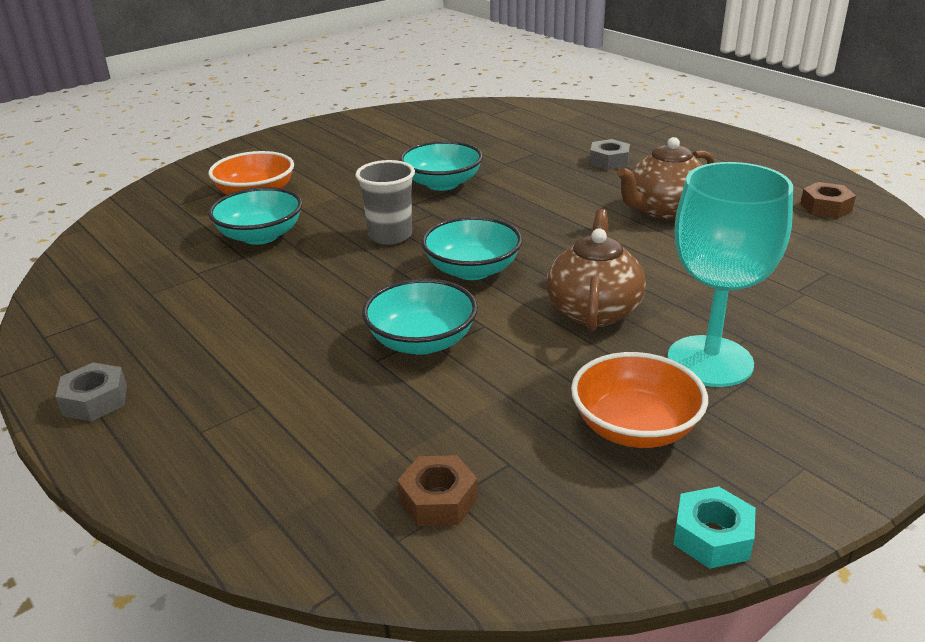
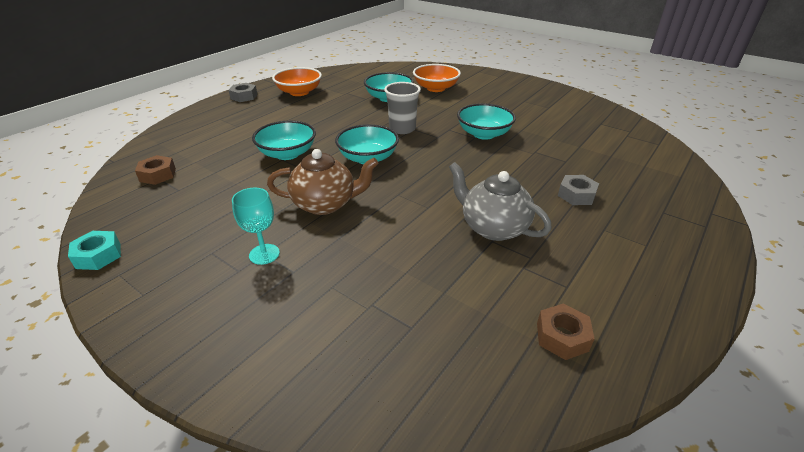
camera: 75 degrees right, 5 degrees up
orange bowl [571,352,708,448] -> orange bowl moved to [272,67,322,96]
brown teapot [617,137,715,220] -> grey teapot [449,162,552,241]
turquoise goblet [667,162,793,387] -> turquoise goblet [232,188,280,265], size x0.51

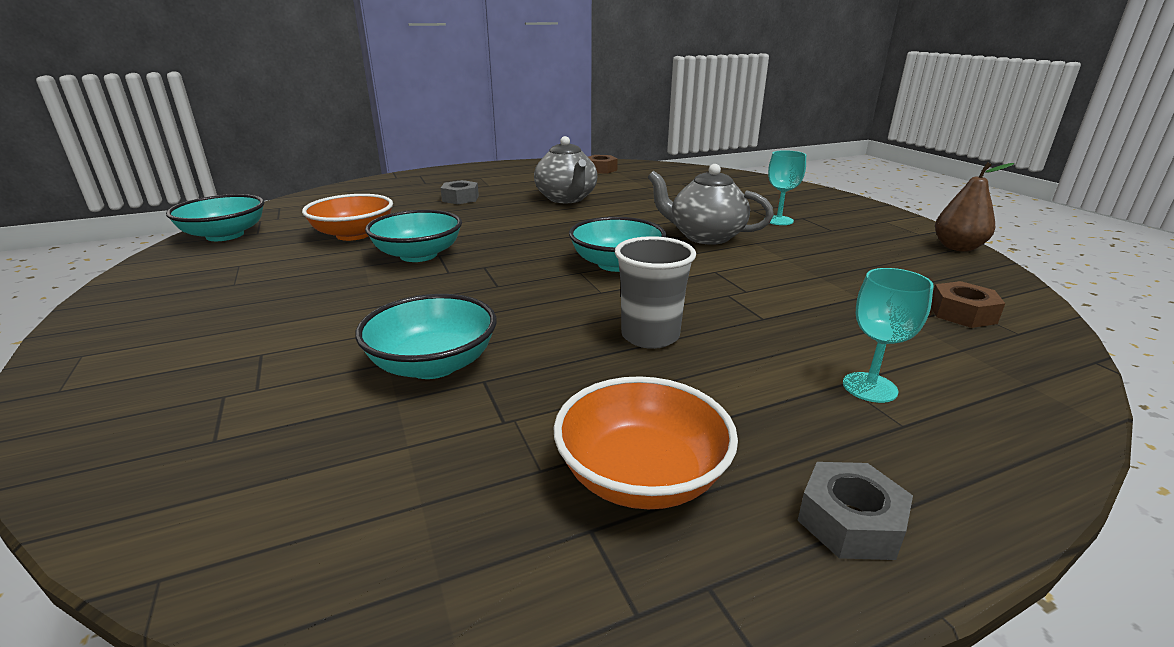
camera: 150 degrees left, 10 degrees down
turquoise nut [68,231,121,270] -> brown pear [935,162,1014,252]
turquoise bowl [252,121,316,160] -> turquoise bowl moved to [166,194,264,241]
brown teapot [267,149,378,215] -> grey teapot [648,164,774,245]
grey cup [384,82,421,134] -> grey cup moved to [615,236,696,349]
orange bowl [413,64,461,92] -> orange bowl moved to [302,194,393,241]
none -> turquoise goblet [843,268,934,403]

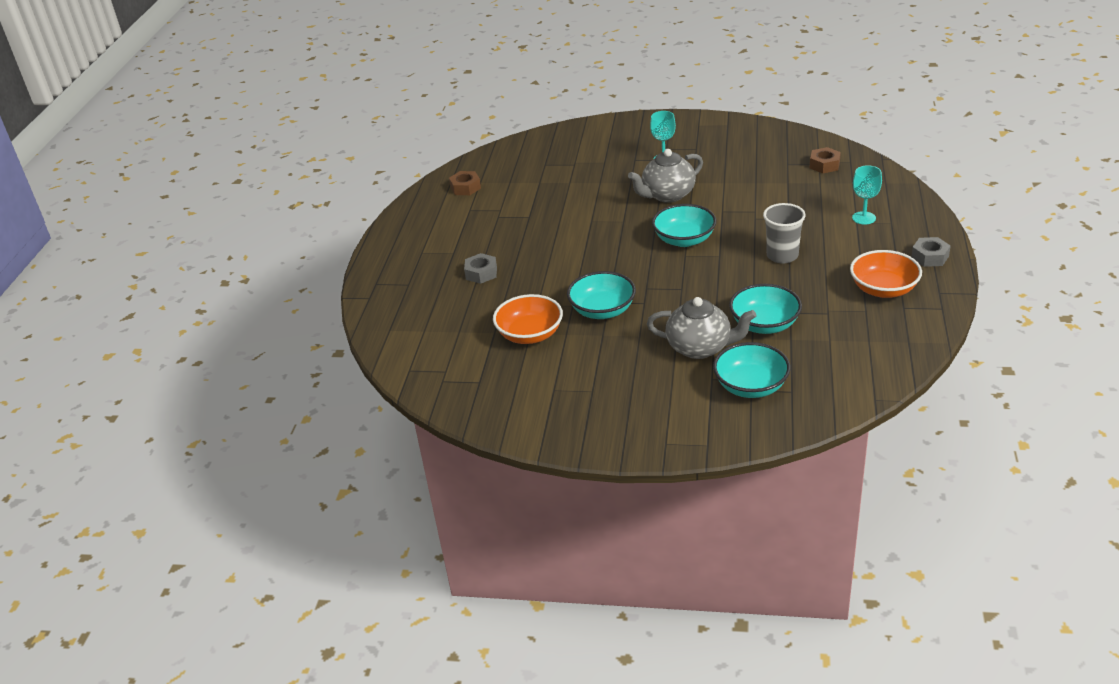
camera: 55 degrees left, 10 degrees up
turquoise bowl [166,194,264,241] -> turquoise bowl moved to [713,342,791,398]
grey teapot [534,136,597,203] -> grey teapot moved to [647,297,756,359]
brown pear [935,162,1014,252] -> none

